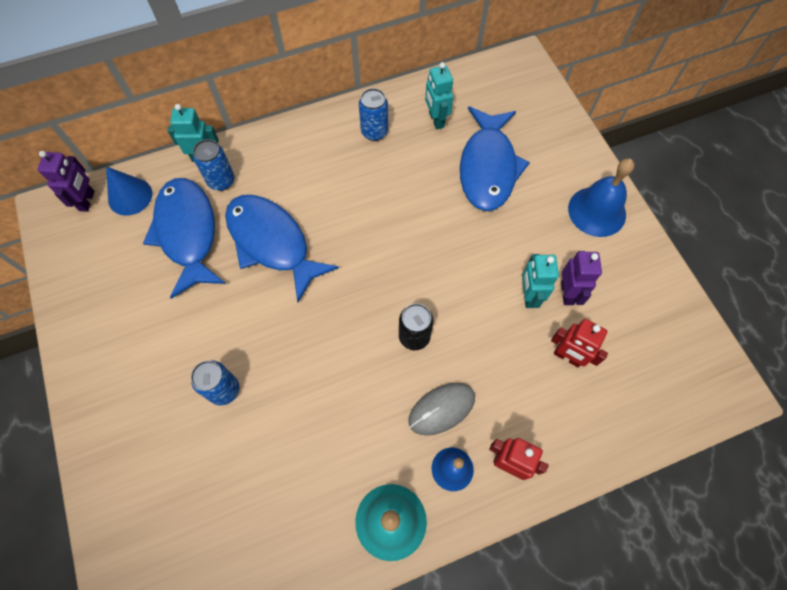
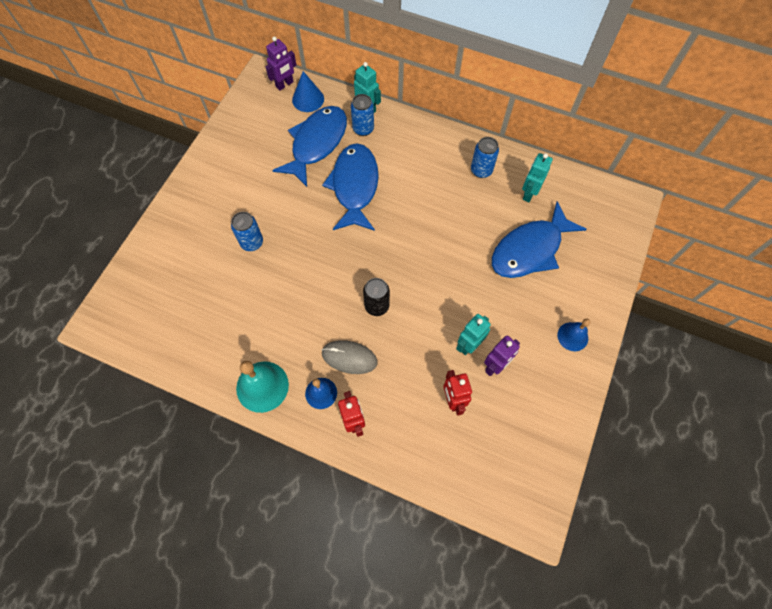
camera: 45 degrees right, 0 degrees up
blue bell [568,158,635,237] -> blue bell [557,319,590,351], size x0.61

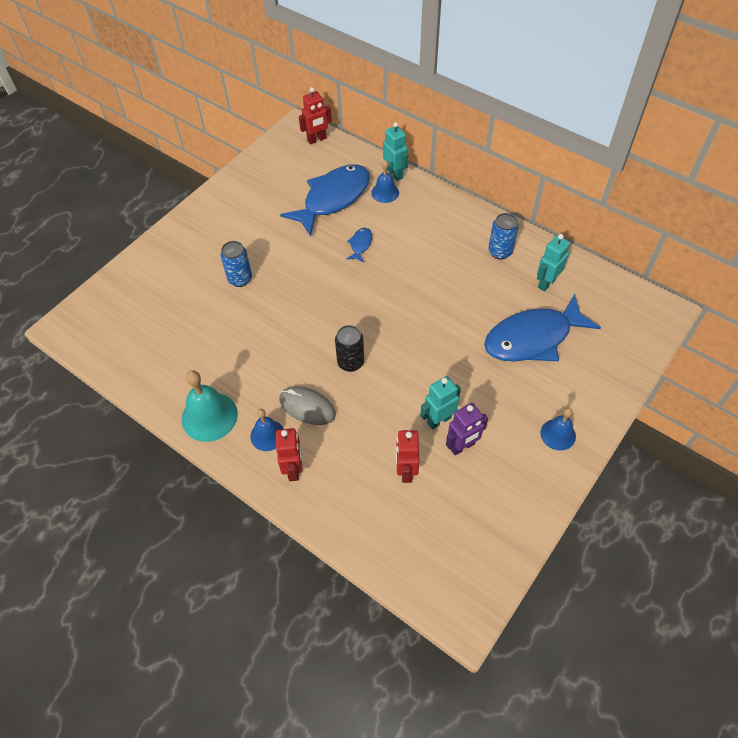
camera: 15 degrees right, 10 degrees down
purple robot [266,37,296,91] -> red robot [299,87,332,144]
blue cone [292,71,324,112] -> none
blue fish [322,143,379,231] -> blue fish [346,228,372,262], size x0.41
blue can [351,94,374,136] -> blue bell [371,160,399,203]

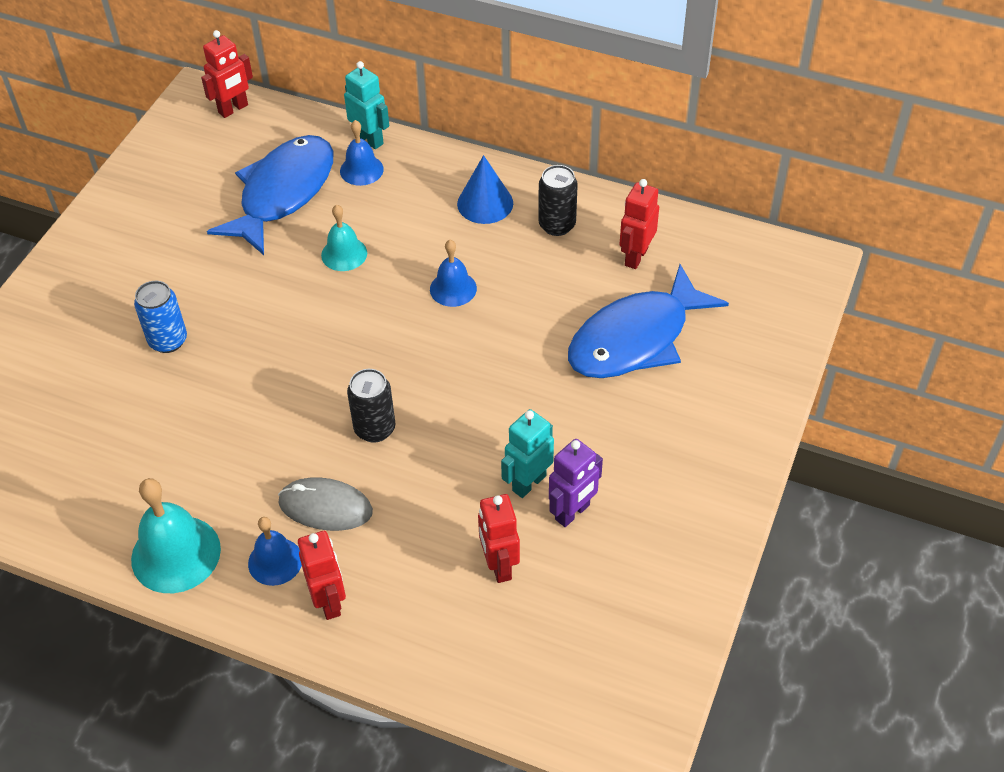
camera: 15 degrees left, 5 degrees down
blue fish [346,228,372,262] -> turquoise bell [321,205,367,271]
blue can [488,213,518,259] -> black can [538,165,578,236]
turquoise robot [537,234,570,292] -> red robot [619,179,659,269]
blue bell [540,408,576,450] -> blue bell moved to [430,240,477,307]
none -> blue cone [457,155,513,224]

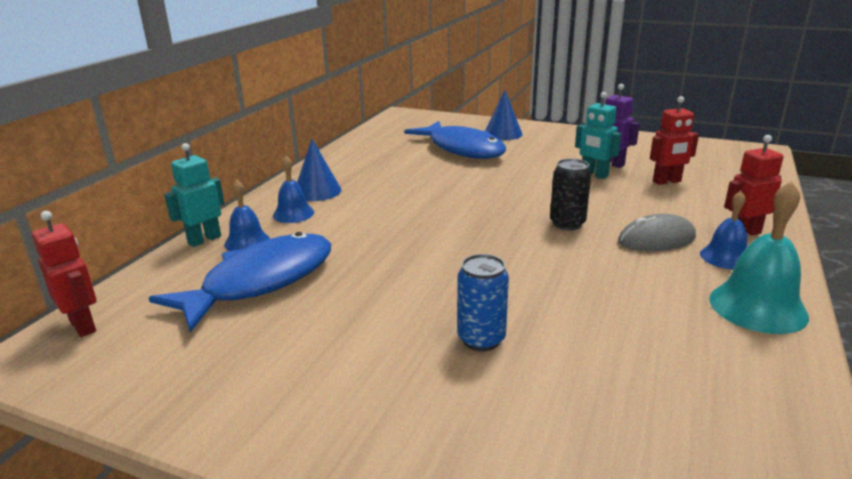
camera: 90 degrees left, 25 degrees down
blue fish [207,135,334,255] -> blue fish turned 105 degrees clockwise [149,232,331,332]
grey mouse [278,478,373,531] -> grey mouse turned 60 degrees clockwise [618,214,696,251]
turquoise bell [321,205,367,271] -> none
blue bell [430,240,477,307] -> blue bell moved to [273,156,314,223]
black can [538,165,578,236] -> none
red robot [619,179,659,269] -> none
none -> blue cone [485,90,522,140]

